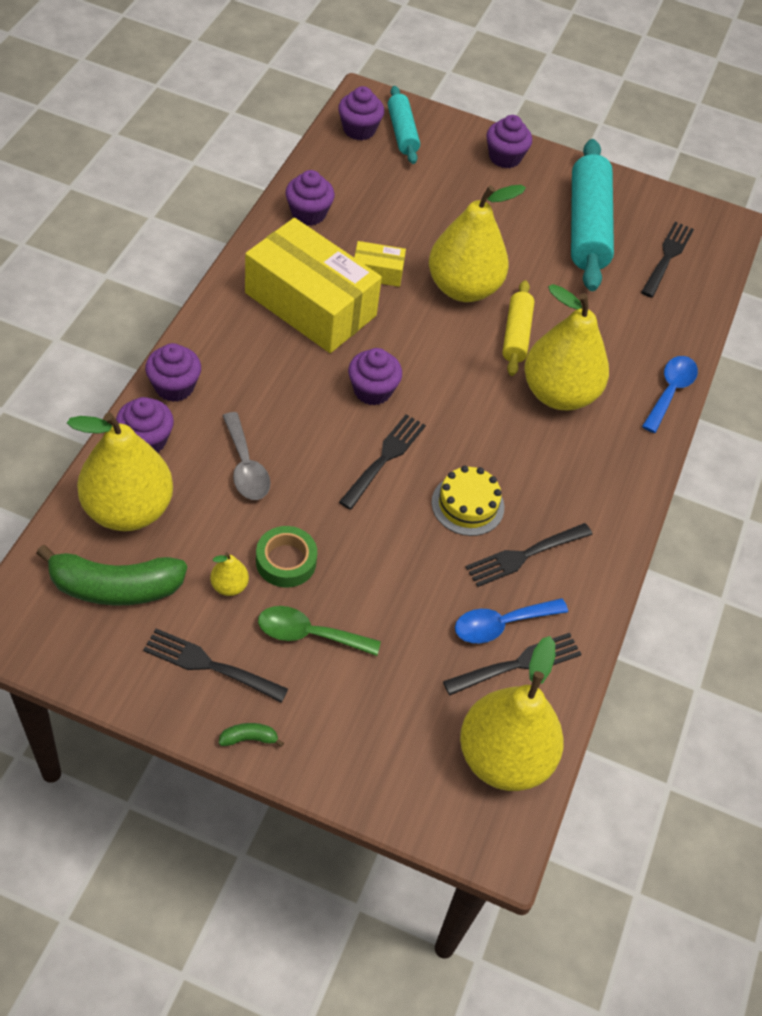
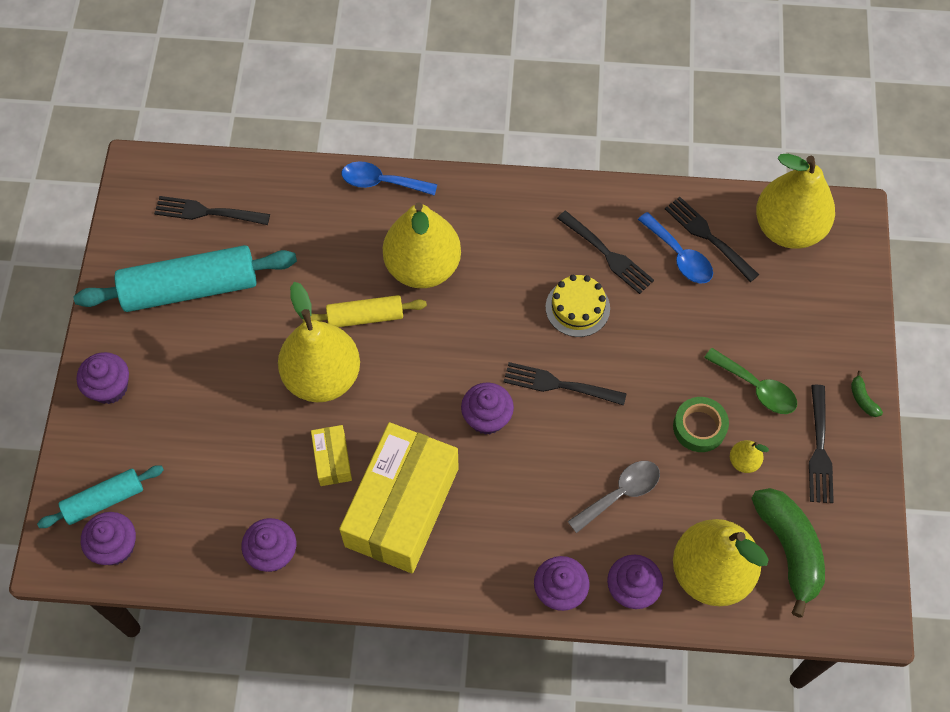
camera: 100 degrees left, 10 degrees up
green spoon [258,606,381,656] -> green spoon turned 45 degrees counterclockwise [704,348,797,414]

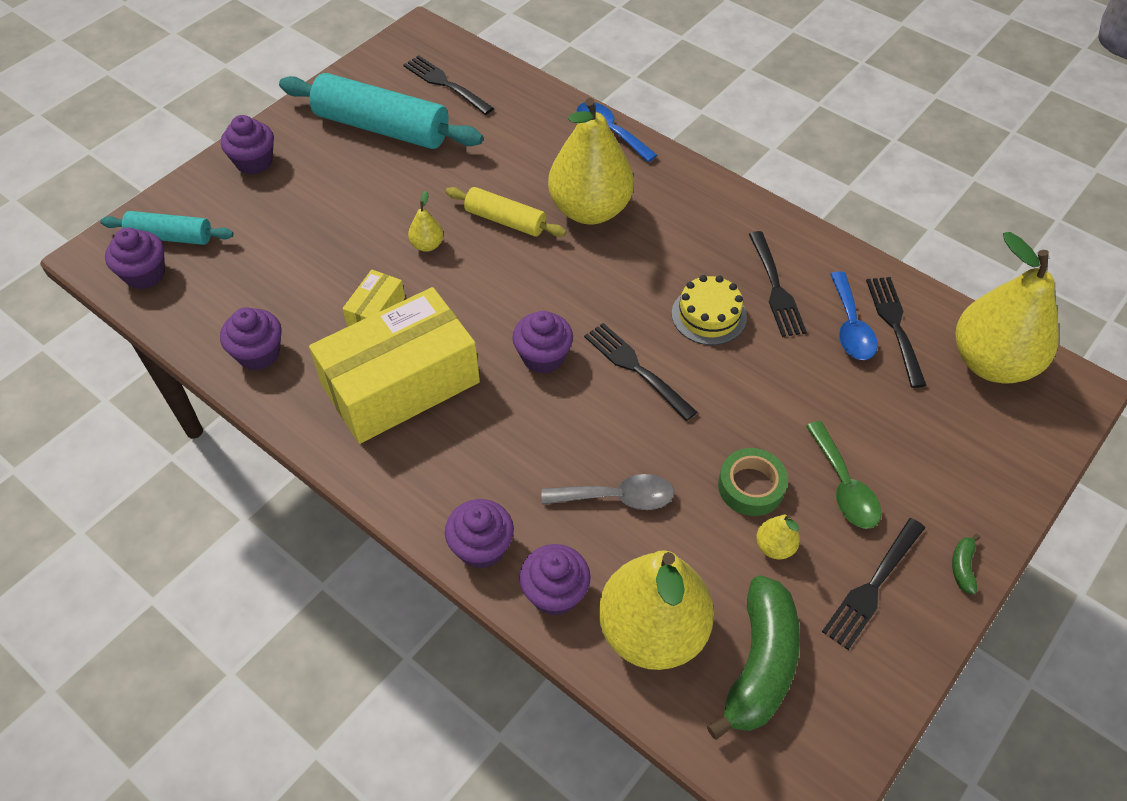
camera: 35 degrees right, 10 degrees down
yellow pear [278,282,360,402] -> yellow pear [408,191,443,252], size x0.40

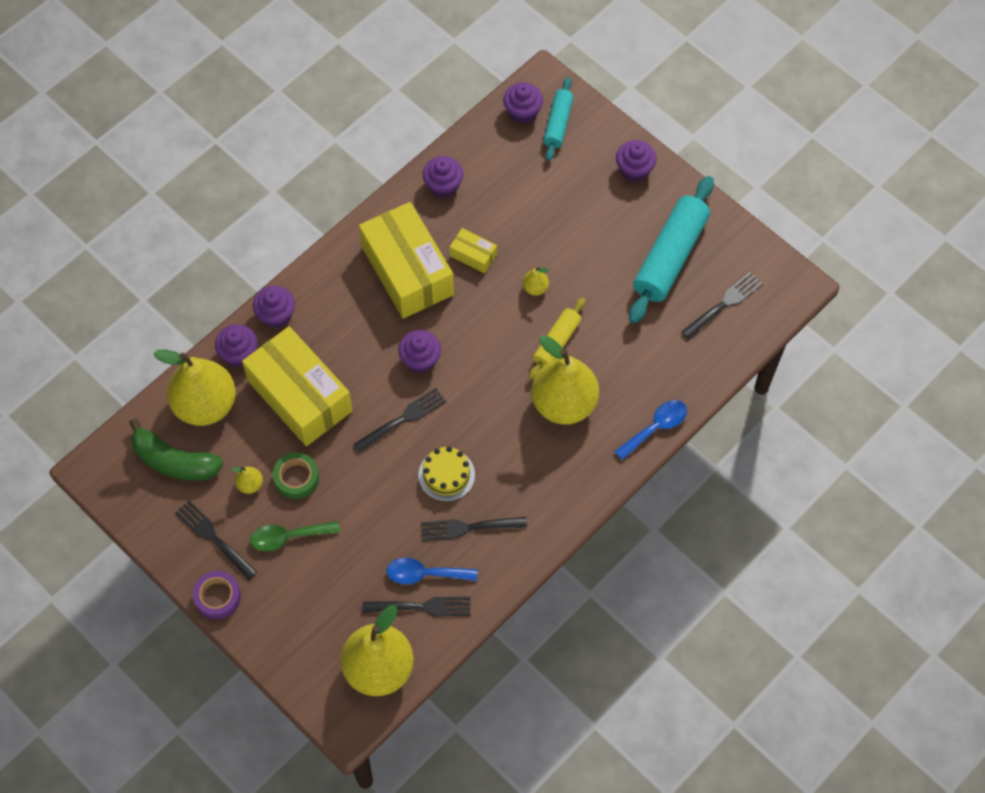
camera: 95 degrees right, 10 degrees up
grey spoon [542,474,674,510] -> yellow box [242,326,353,446]
green banana [952,534,980,595] -> purple tape [193,571,241,619]

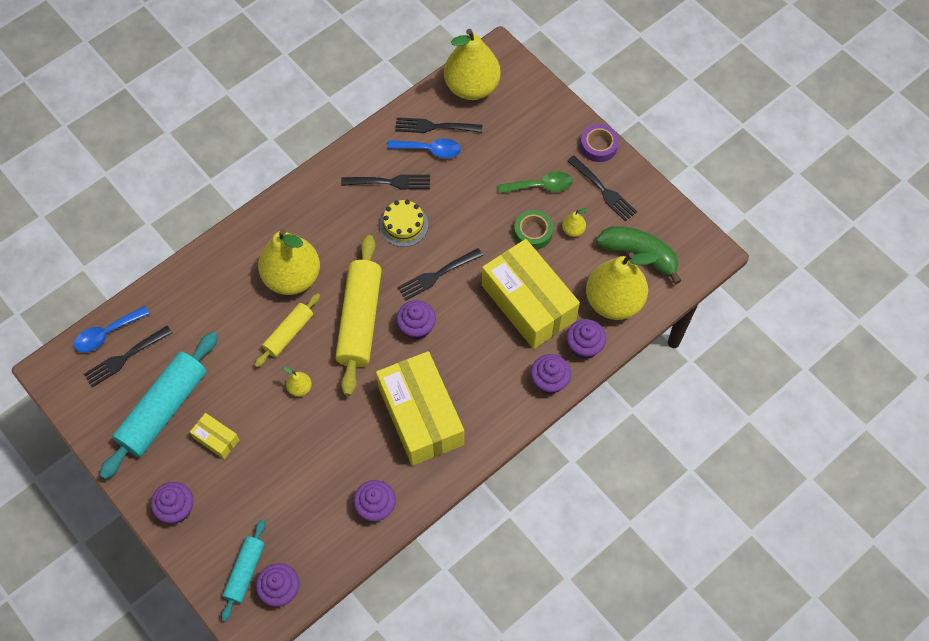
camera: 175 degrees left, 0 degrees up
yellow box [450,228,497,273] -> yellow box moved to [190,413,240,459]
blue spoon [614,400,687,460] -> blue spoon moved to [74,306,149,353]
none -> yellow rolling pin [335,235,382,396]

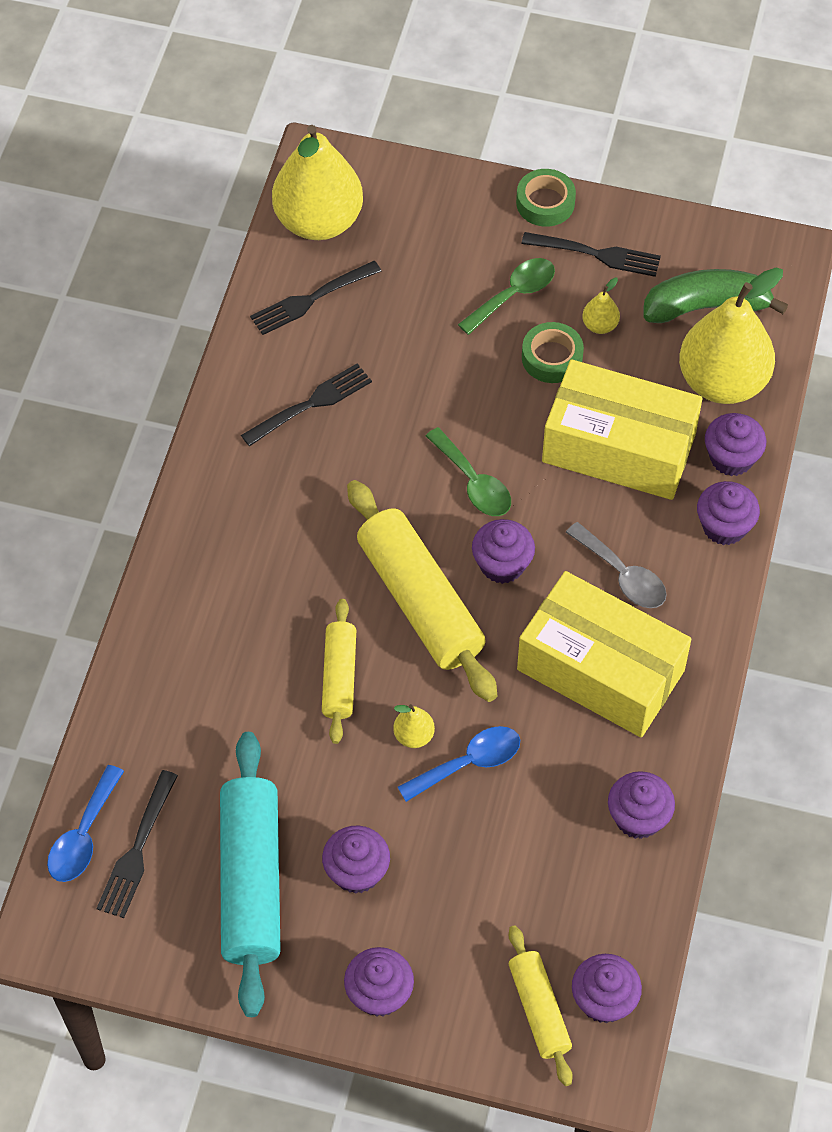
camera: 35 degrees left, 5 degrees down
yellow box [190,413,240,459] -> purple cupcake [322,826,390,894]
turquoise rolling pin [221,519,266,622] -> yellow rolling pin [509,925,573,1086]
yellow pear [258,229,320,295] -> none
yellow cake [380,200,428,247] -> none
blue spoon [387,139,461,158] -> blue spoon moved to [398,726,520,802]
black fork [397,248,483,301] -> green spoon [426,427,511,516]
purple tape [580,124,619,162] -> green tape [516,169,576,226]
none -> grey spoon [566,522,667,608]

